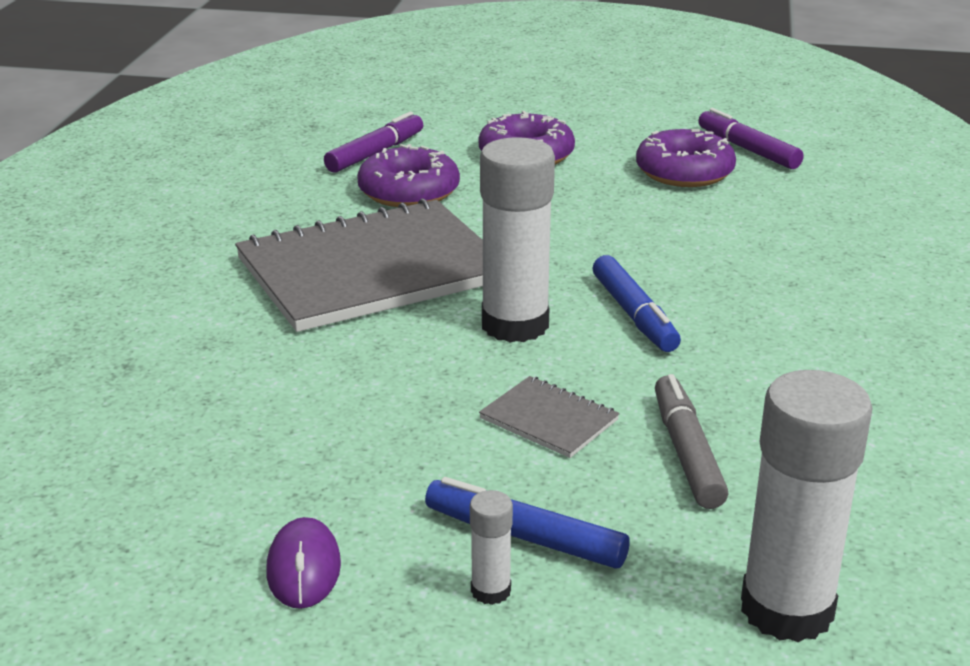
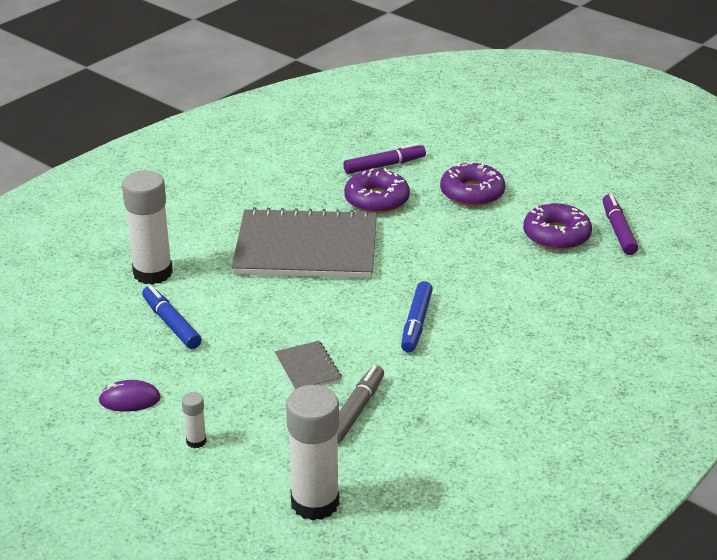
camera: 30 degrees right, 5 degrees up
purple mouse [266,517,341,609] -> purple mouse turned 60 degrees clockwise [98,380,161,412]
blue marker [425,477,630,569] -> blue marker moved to [142,285,202,349]
white glue stick [480,137,555,343] -> white glue stick moved to [122,170,173,285]

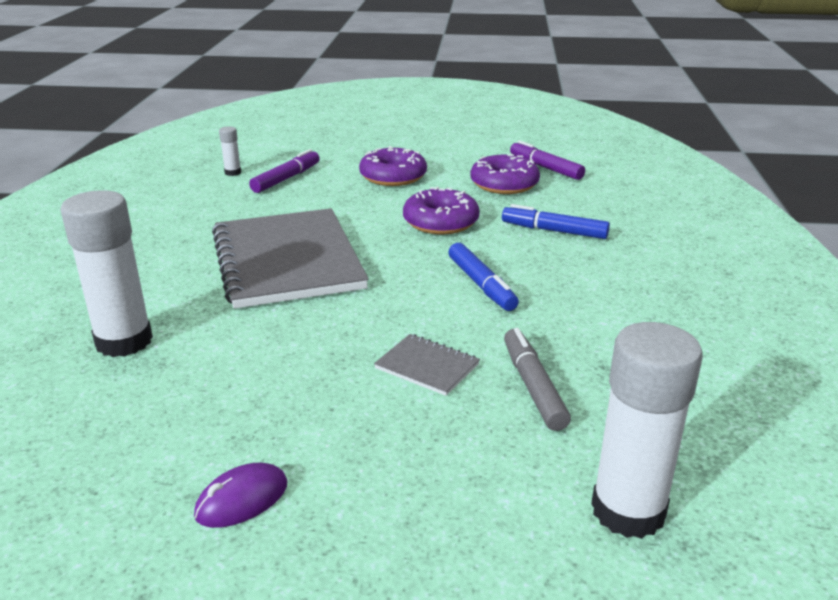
camera: 35 degrees left, 5 degrees down
blue marker [142,285,202,349] -> blue marker moved to [502,204,610,239]
white glue stick [182,392,207,448] -> white glue stick moved to [219,126,241,176]
grey notebook [232,207,377,278] -> grey notebook turned 75 degrees counterclockwise [212,208,369,309]
purple donut [344,168,410,214] -> purple donut moved to [403,187,480,234]

